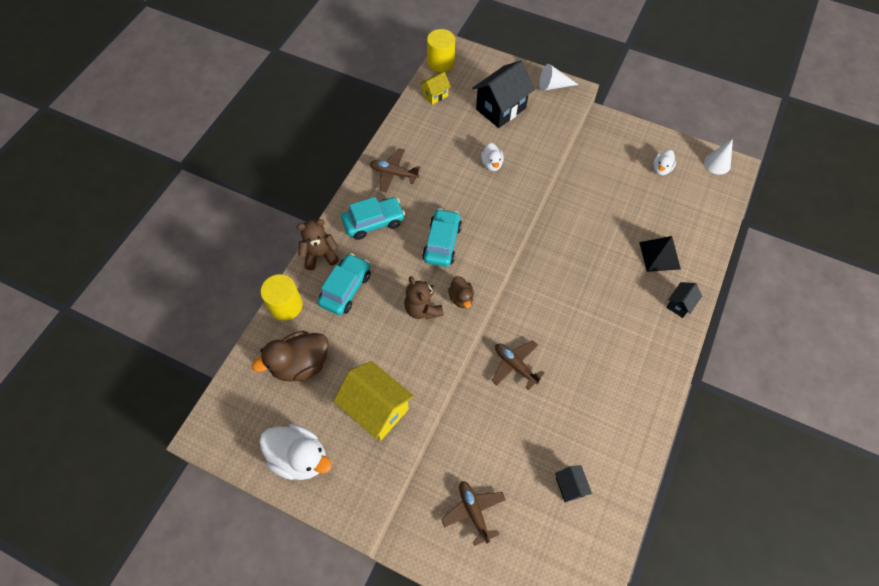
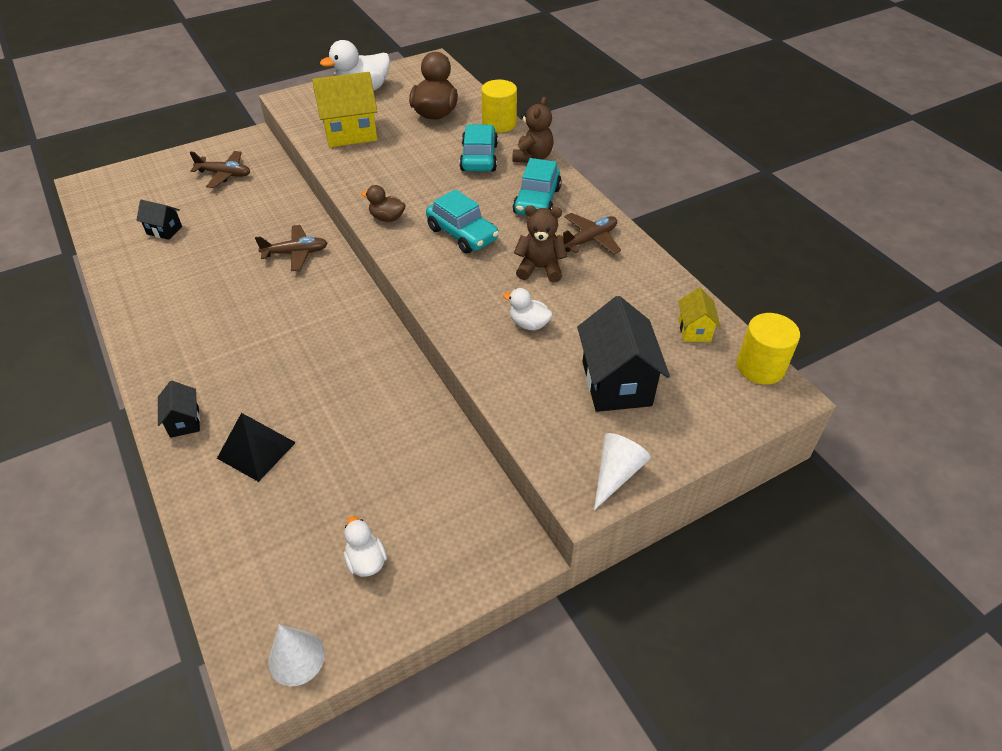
camera: 125 degrees right, 15 degrees down
turquoise car [318,253,371,315] -> turquoise car turned 150 degrees counterclockwise [459,124,498,171]
brown teddy bear [404,276,444,319] -> brown teddy bear moved to [514,205,567,282]

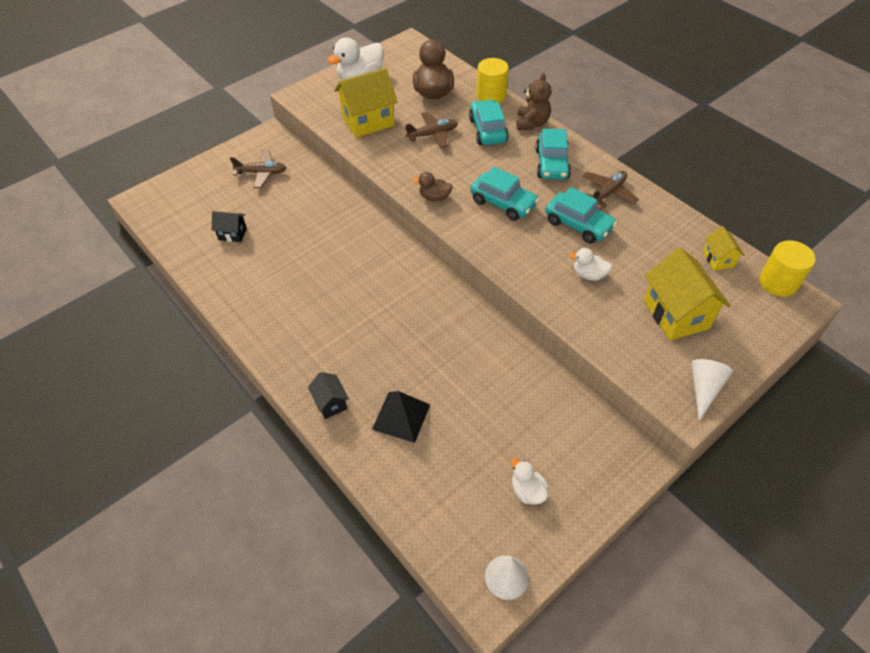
camera: 10 degrees left, 5 degrees up
brown plane [255,225,328,271] -> brown plane moved to [405,112,458,148]
brown teddy bear [514,205,567,282] -> turquoise car [545,187,617,244]
black house [577,296,670,412] -> yellow house [644,247,731,341]

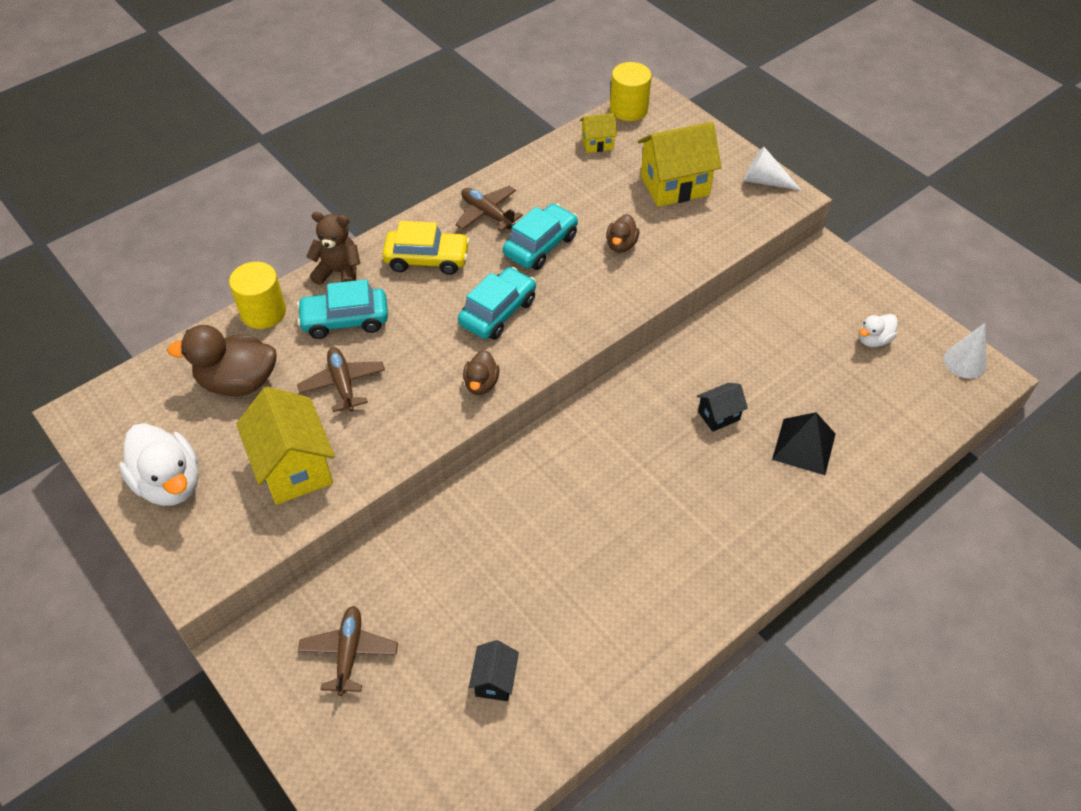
camera: 90 degrees left, 0 degrees up
black house [308,372,349,419] -> black house moved to [697,383,748,432]
turquoise car [535,129,571,179] -> yellow car [382,221,470,275]
white duck [569,248,612,281] -> brown duck [606,214,639,253]

